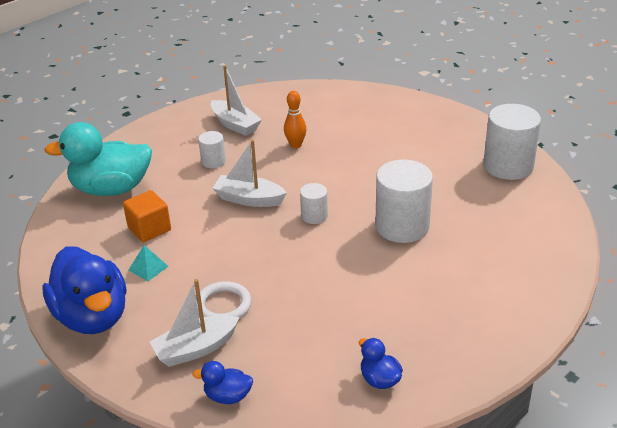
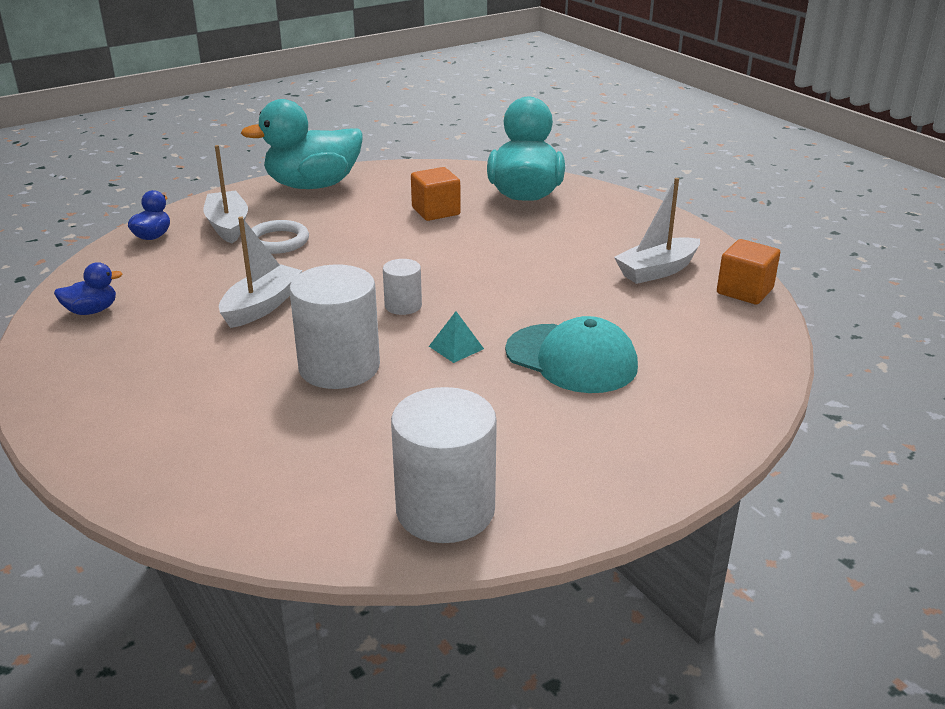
camera: 100 degrees right, 5 degrees down
blue duck [42,247,127,334] -> turquoise duck [241,99,363,189]
turquoise pyramid [129,245,168,281] -> turquoise pyramid moved to [429,311,484,363]
white cylinder [198,131,226,168] -> none
white boat [212,140,287,207] -> white boat moved to [219,217,303,328]
orange bowling pin [284,91,307,148] -> none
none -> turquoise cap [505,316,638,393]
none -> orange cube [717,239,780,304]

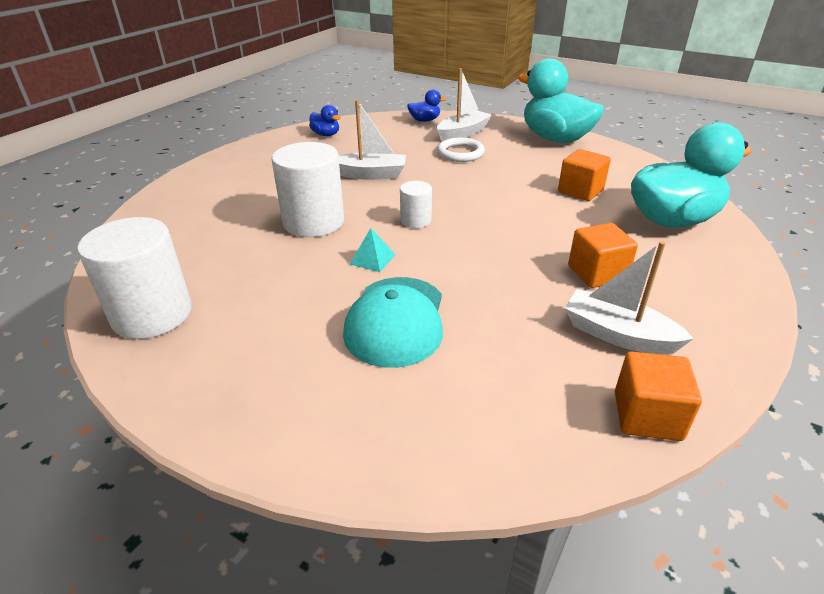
camera: 65 degrees right, 5 degrees up
none -> orange cube [568,223,638,288]

